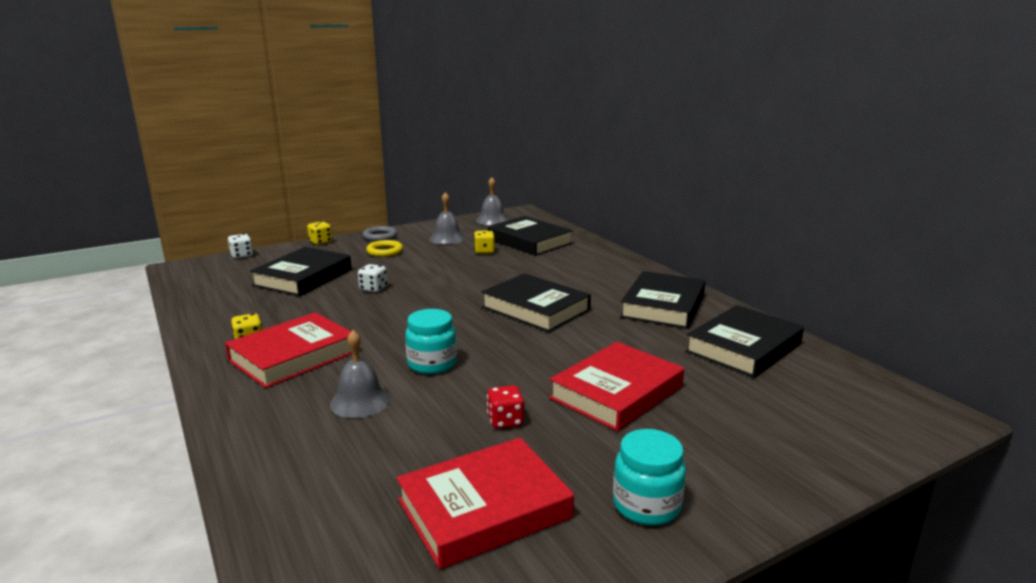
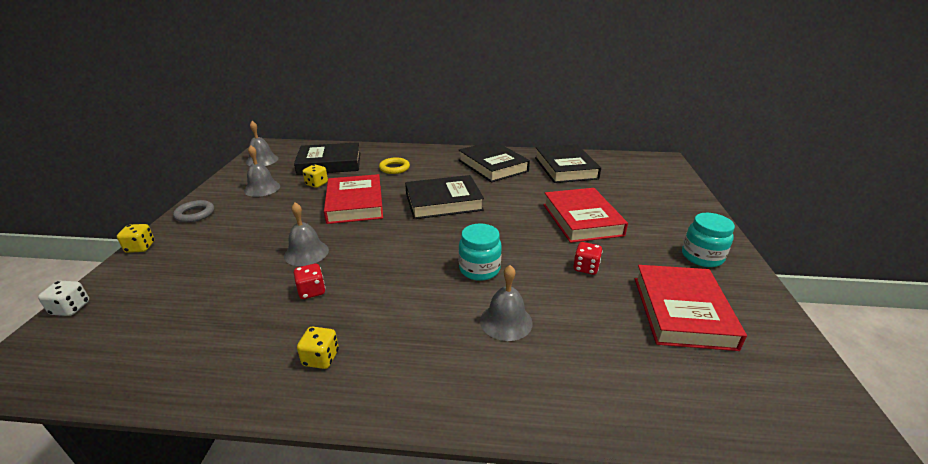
camera: 55 degrees left, 10 degrees up
red book [225,312,352,388] -> red book moved to [324,174,383,224]
black book [250,247,352,296] -> none
white dice [358,264,387,292] -> grey bell [284,202,329,266]
yellow ring [366,240,403,257] -> yellow ring moved to [379,157,410,174]
none -> red dice [294,264,326,299]

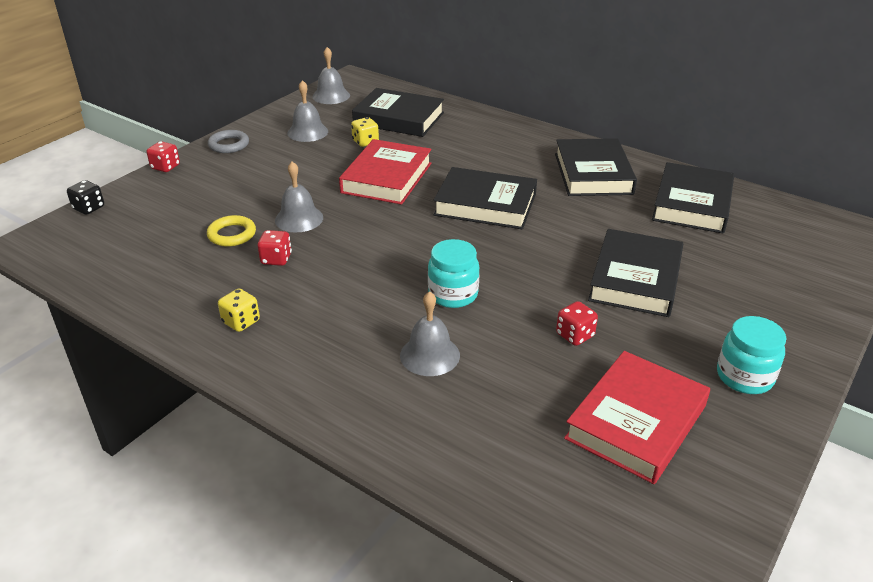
camera: 30 degrees right, 5 degrees up
white dice [38,281,89,316] -> black dice [67,180,104,215]
yellow dice [117,224,155,253] -> red dice [146,141,180,172]
yellow ring [379,157,410,174] -> yellow ring moved to [207,215,256,247]
red book [543,188,628,243] -> black book [588,229,683,317]

